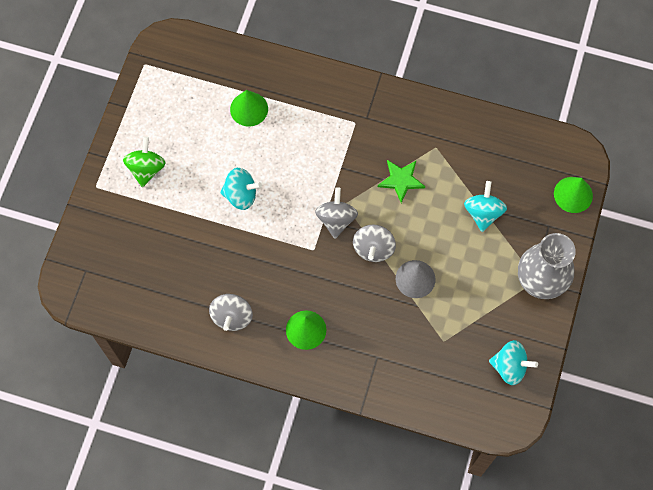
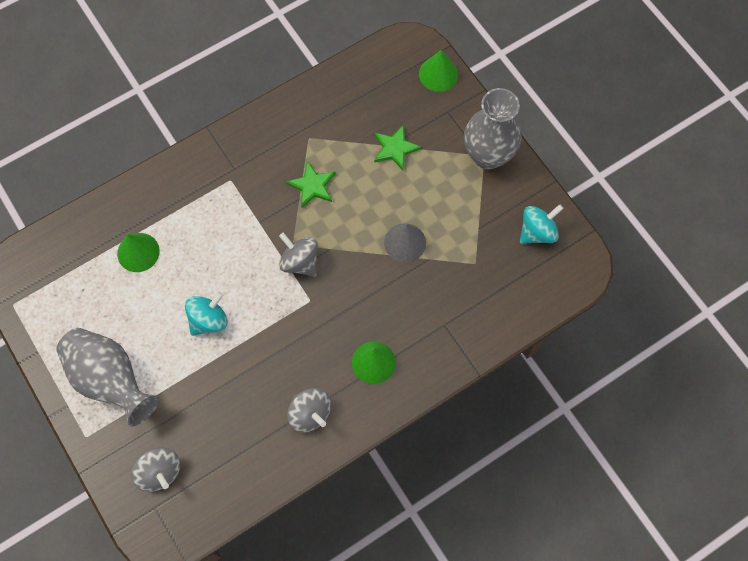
camera: 50 degrees left, 0 degrees up
green spinning top [123,137,166,187] -> grey vase [56,328,159,426]
grey spinning top [353,225,396,262] -> grey spinning top moved to [131,447,180,492]
turquoise spinning top [464,181,507,232] -> green star [374,125,422,170]

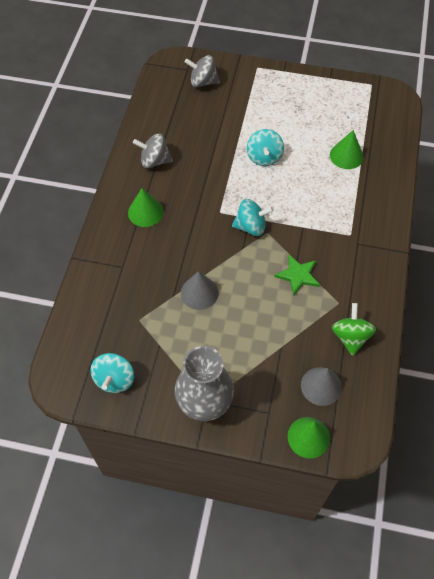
camera: 135 degrees right, 10 degrees down
grey vase [56,328,159,426] -> none
grey spinning top [279,232,318,277] -> turquoise spinning top [232,199,274,236]
green star [374,125,422,170] -> none
none -> grey cone [301,367,342,406]
none -> green spinning top [332,303,376,356]

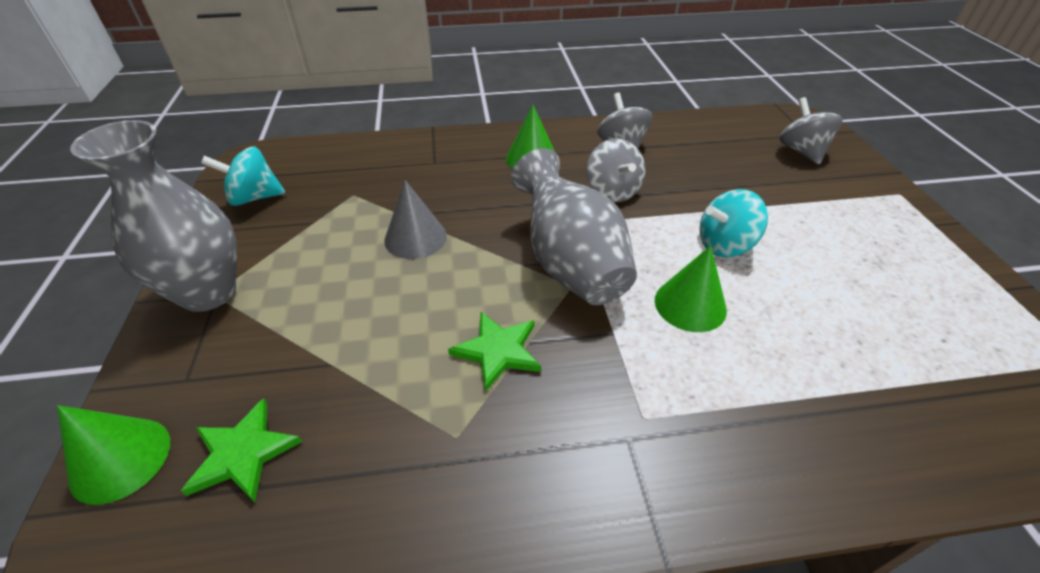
camera: 70 degrees right, 15 degrees down
turquoise spinning top [232,199,274,236] -> grey vase [511,148,637,305]
grey cone [301,367,342,406] -> green star [181,398,302,502]
green cone [330,130,364,169] -> green cone moved to [655,246,727,332]
green spinning top [332,303,376,356] -> none
none -> grey spinning top [587,138,645,202]

